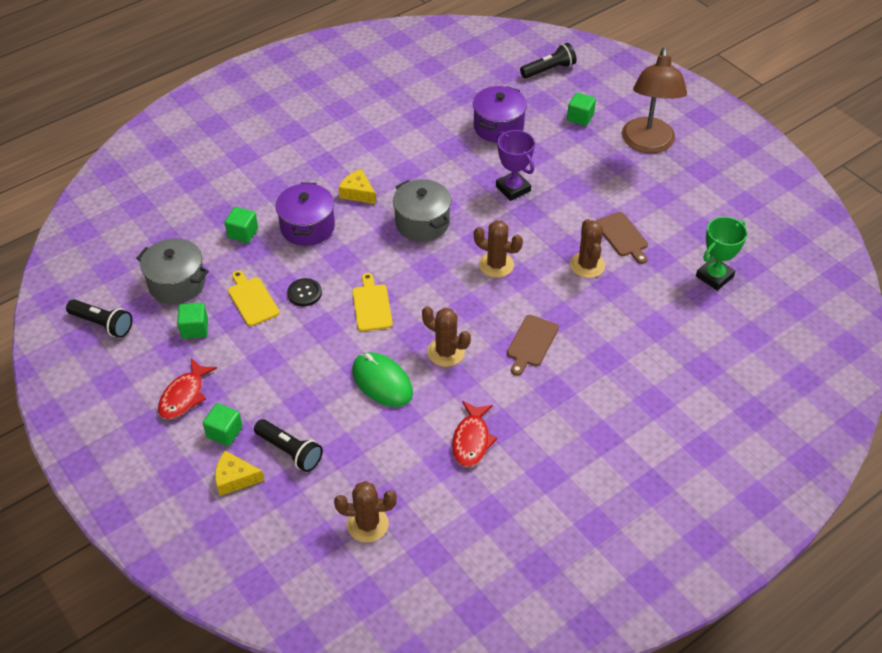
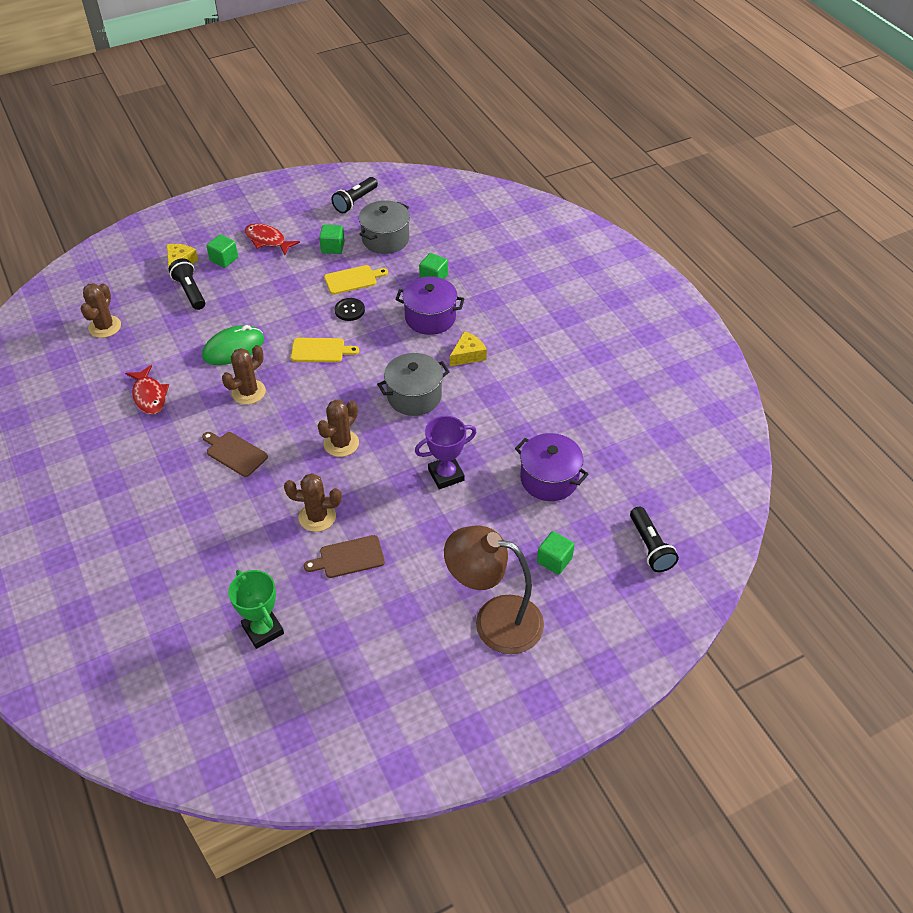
camera: 100 degrees right, 0 degrees up
black flashlight [254,419,323,472] -> black flashlight turned 105 degrees clockwise [169,258,205,310]
red fish [452,401,497,467] -> red fish turned 135 degrees counterclockwise [125,365,169,415]

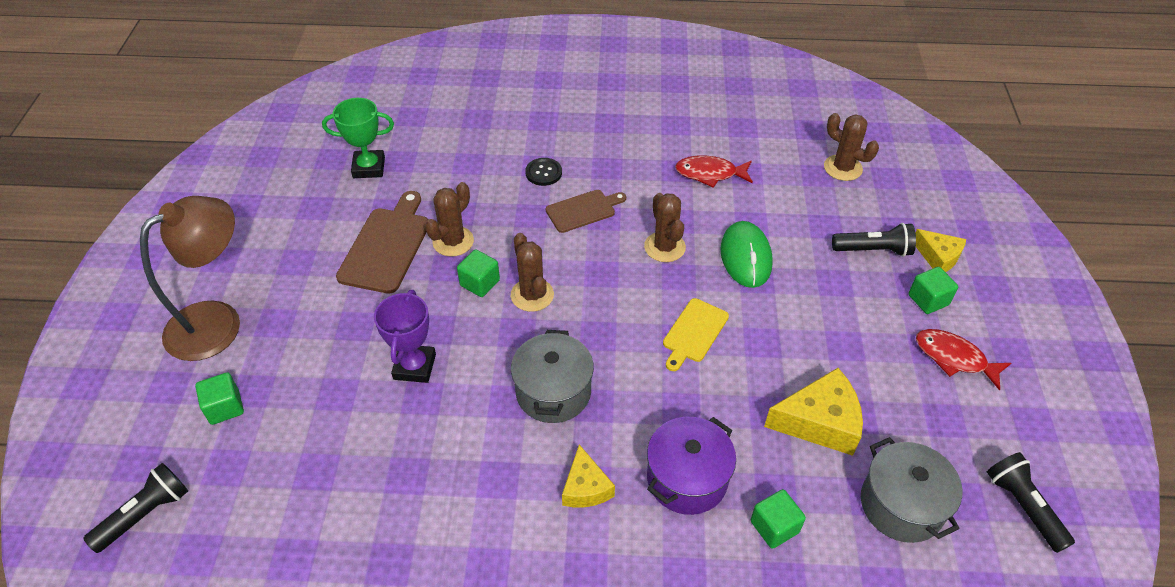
camera: 120 degrees right, 0 degrees up
red fish [245,223,300,255] -> red fish turned 120 degrees counterclockwise [916,329,1011,390]
brown cutting board [304,535,385,578] -> brown cutting board [336,191,429,294], size x1.58
green cube [319,224,345,254] -> green cube moved to [457,249,500,297]
yellow cutting board [324,265,388,294] -> yellow cheese [764,368,863,456]
black button [335,298,365,321] -> black button moved to [525,158,562,186]
purple pot [515,433,589,501] -> none
black flashlight [630,507,679,572] -> black flashlight turned 120 degrees clockwise [83,463,188,553]

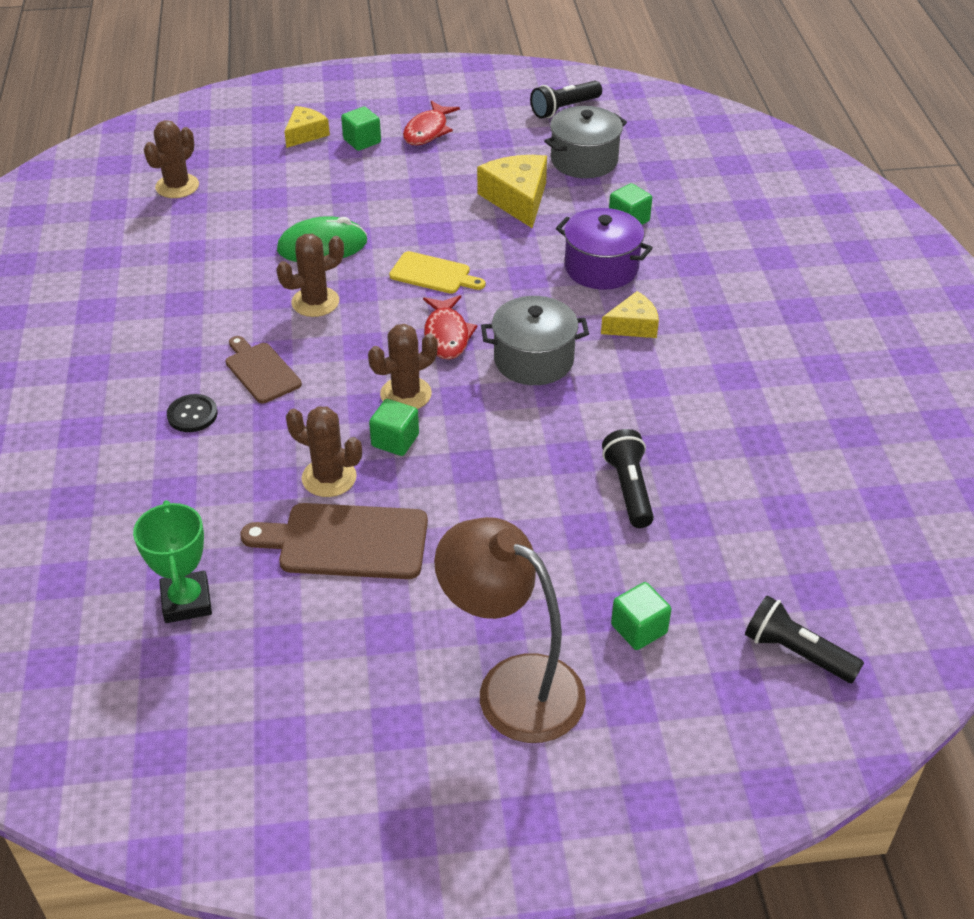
camera: 100 degrees left, 5 degrees down
purple trophy [374,290,436,383] -> none
red fish [675,156,753,188] -> red fish moved to [423,295,478,360]
black flashlight [832,223,916,257] -> black flashlight moved to [602,429,654,528]

